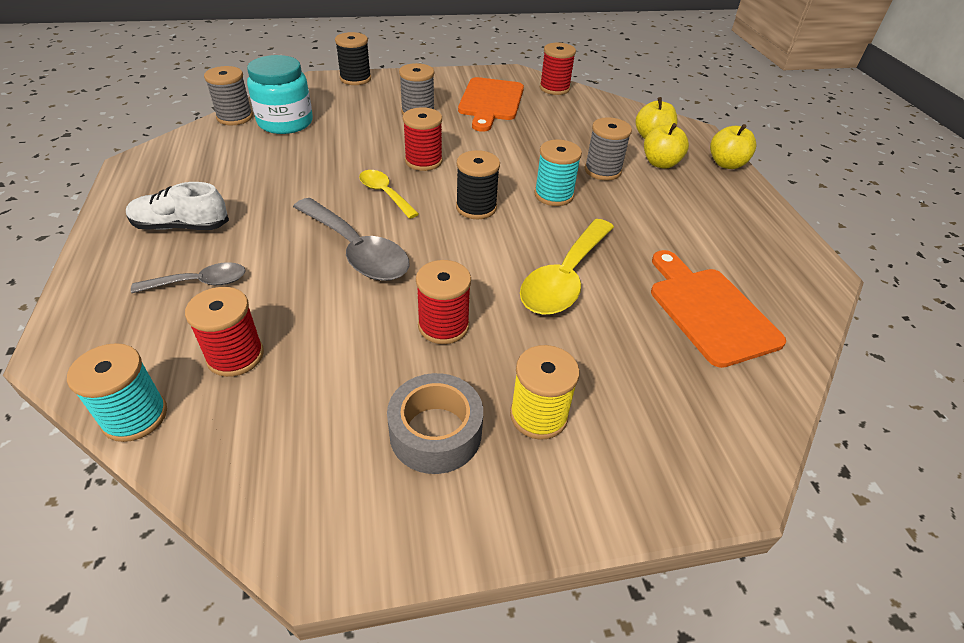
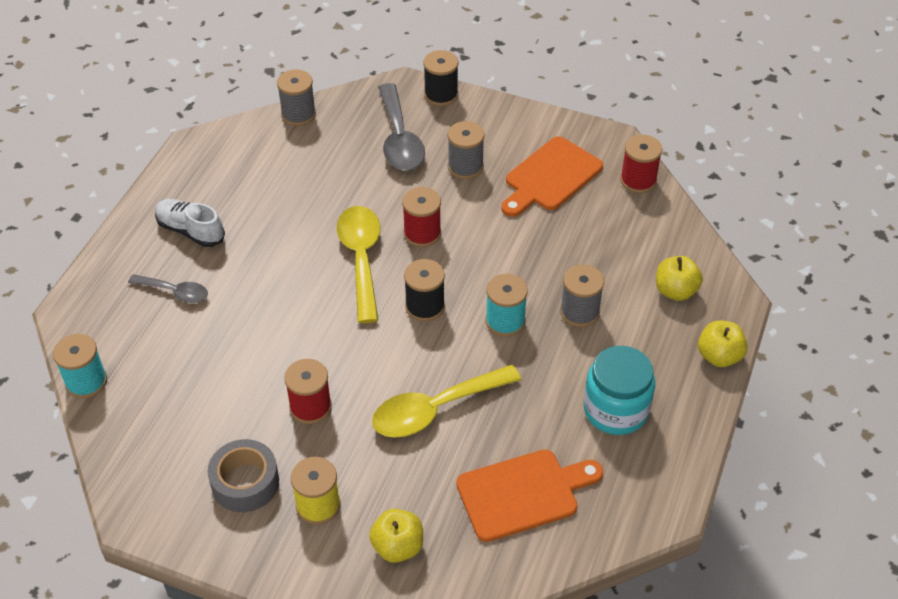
camera: 35 degrees right, 5 degrees up
red spool [185,287,264,377] -> none
turquoise jar [247,55,313,134] -> turquoise jar moved to [584,346,655,435]
grey spoon [293,198,410,281] -> grey spoon moved to [378,83,425,171]
yellow spoon [359,170,419,219] -> yellow spoon [337,206,380,323], size x1.74
yellow apple [644,123,689,169] -> yellow apple moved to [369,509,423,563]
orange cutting board [651,250,786,368] -> orange cutting board turned 60 degrees clockwise [456,449,603,542]

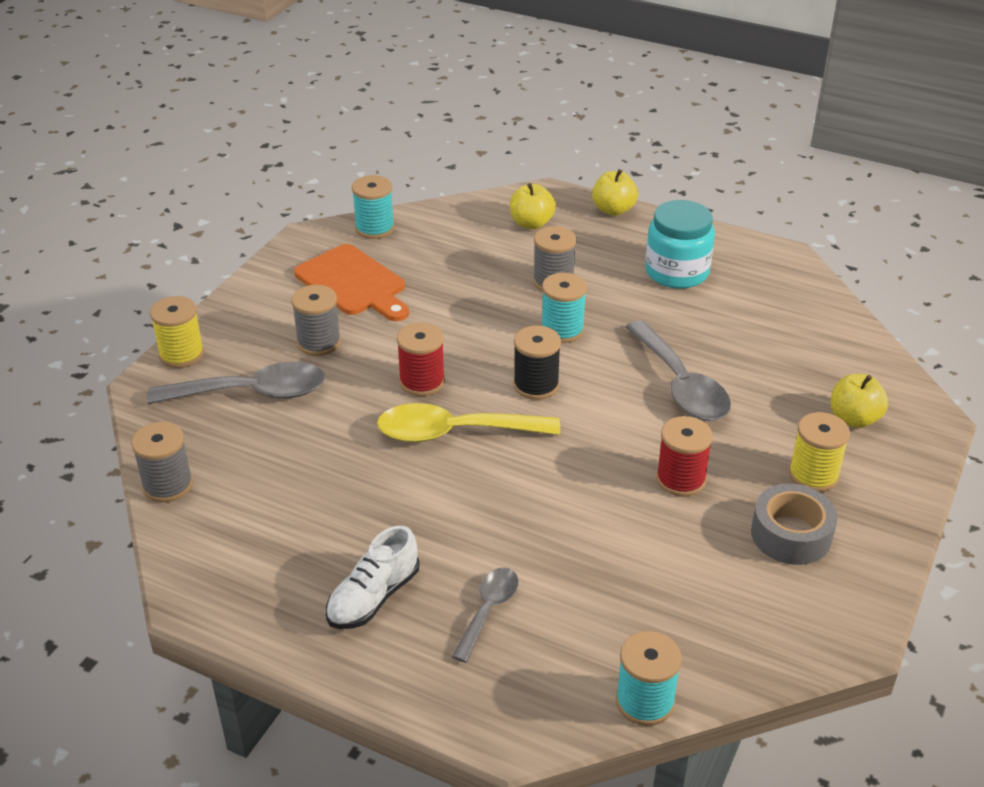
camera: 85 degrees left, 10 degrees down
yellow spoon [372,365,521,438] -> grey spoon [625,320,731,421]
black spool [424,50,458,106] -> yellow spool [150,296,204,368]
orange cutting board [456,449,603,542] -> none
red spool [620,135,662,193] -> turquoise spool [352,175,394,239]

